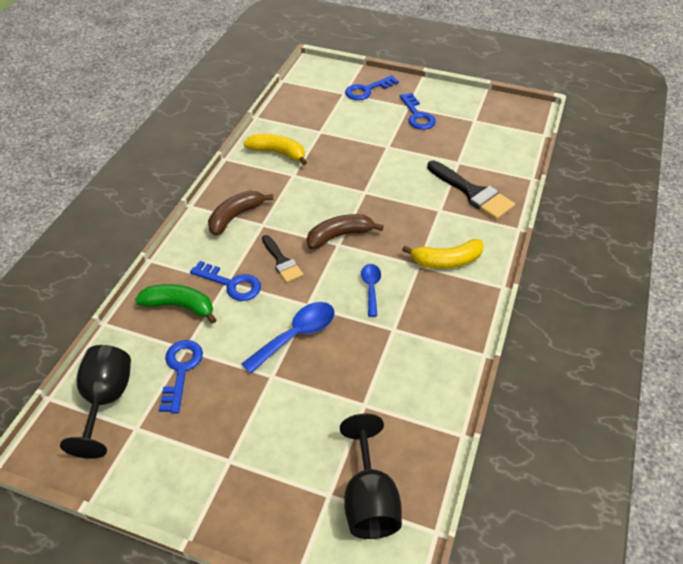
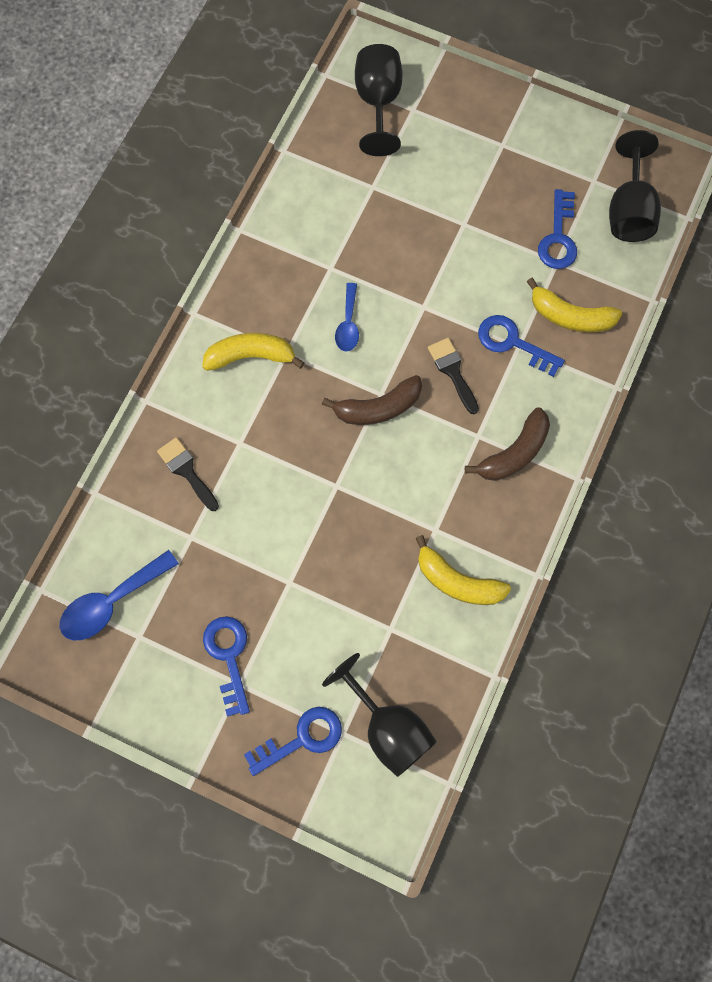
camera: 175 degrees left, 25 degrees up
green banana [135,284,216,324] -> yellow banana [527,278,622,332]
blue spoon [241,302,335,374] -> blue spoon moved to [60,550,179,640]
black brush [427,160,515,220] -> black brush [157,437,219,511], size x0.61
none -> black goblet [322,653,437,777]

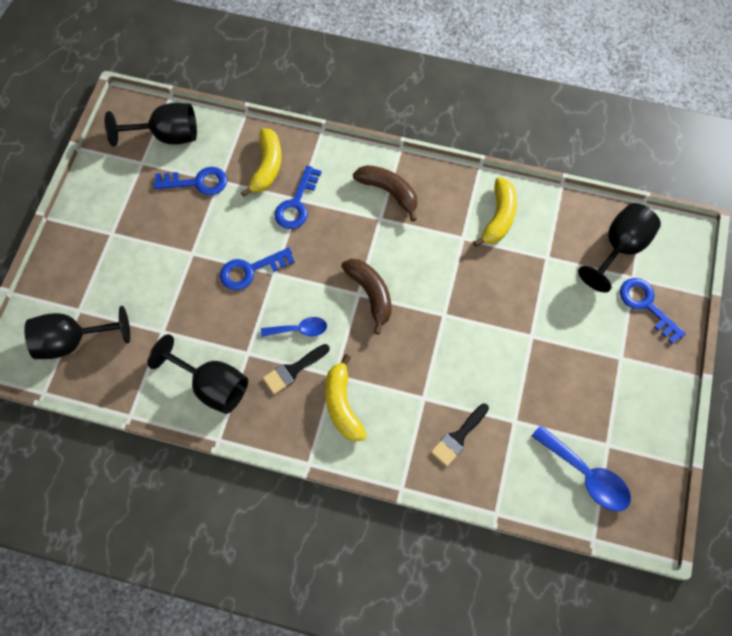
camera: 100 degrees left, 5 degrees down
blue key [203,616,250,717] -> blue key moved to [220,247,295,290]
black brush [428,338,479,414] -> black brush moved to [263,344,330,394]
none -> black goblet [147,334,248,414]

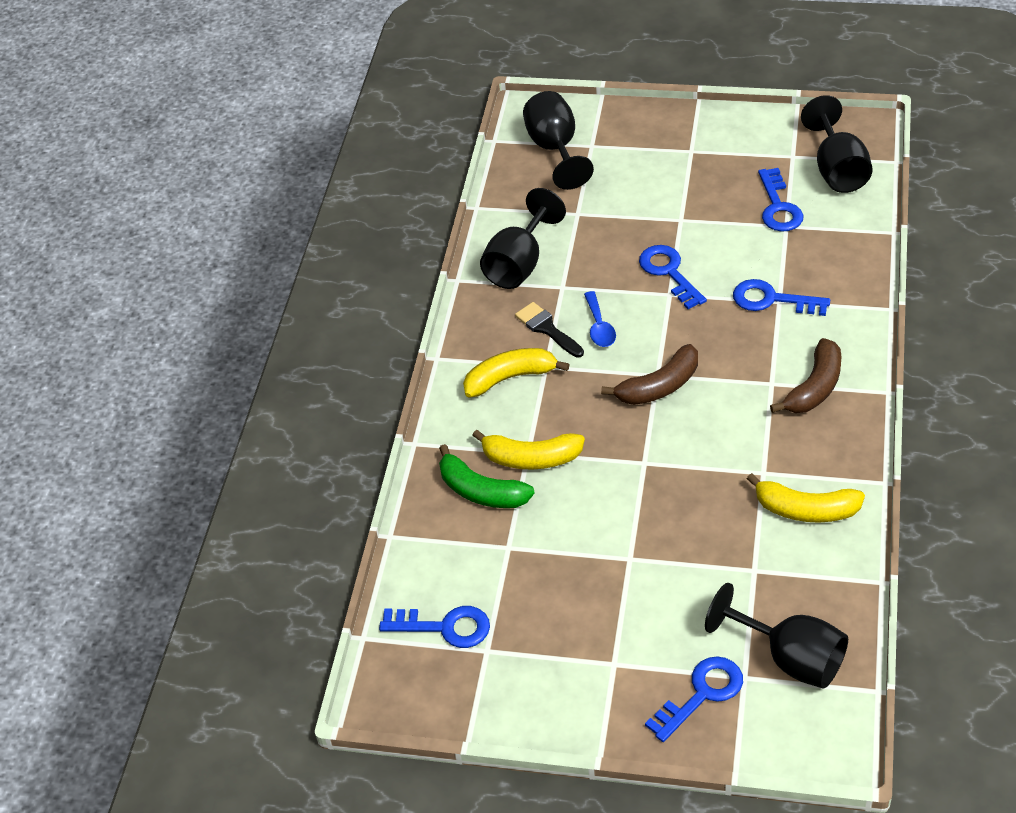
camera: 90 degrees right, 20 degrees down
yellow banana [241,128,282,197] -> yellow banana moved to [472,430,585,470]
black brush [431,404,489,466] -> green banana [439,444,535,508]
blue spoon [532,425,631,511] -> blue key [379,606,490,648]

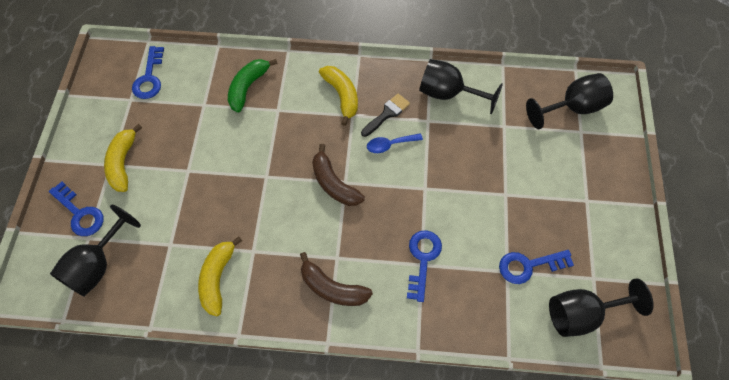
camera: 80 degrees right, 15 degrees up
yellow banana [472,430,585,470] -> yellow banana moved to [104,124,142,192]
blue key [639,245,707,309] -> none

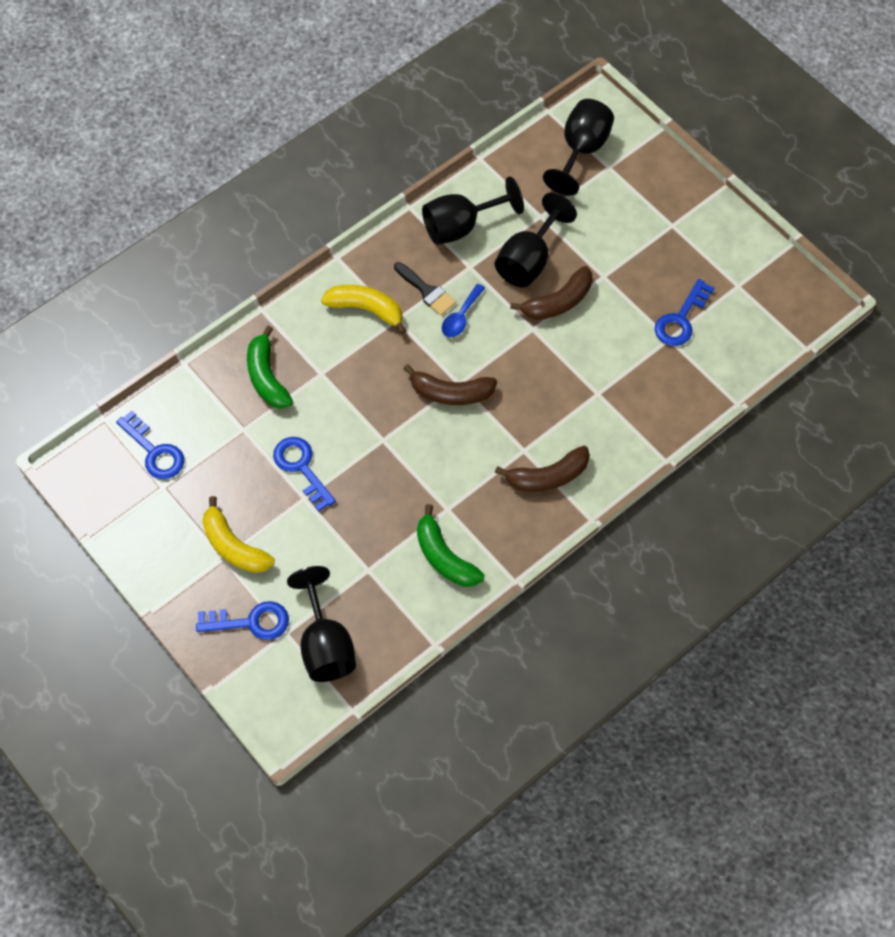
camera: 45 degrees left, 0 degrees up
yellow banana [198,236,242,316] -> green banana [417,504,485,587]
black brush [361,94,410,137] -> black brush turned 135 degrees clockwise [394,262,456,316]
blue key [407,230,442,302] -> blue key moved to [273,437,336,511]
black goblet [549,278,654,337] -> black goblet moved to [495,192,577,287]
none -> brown banana [510,266,592,320]

